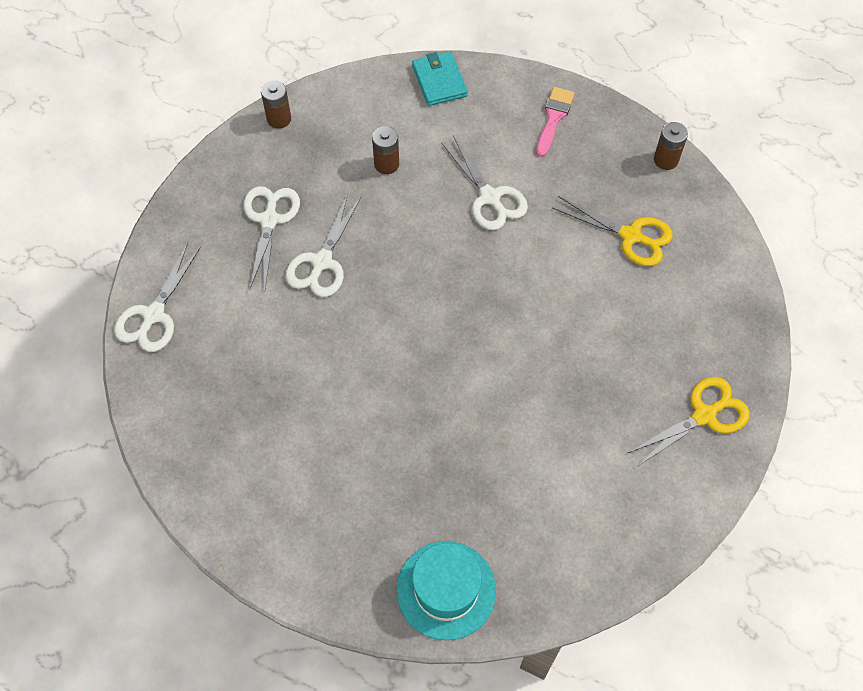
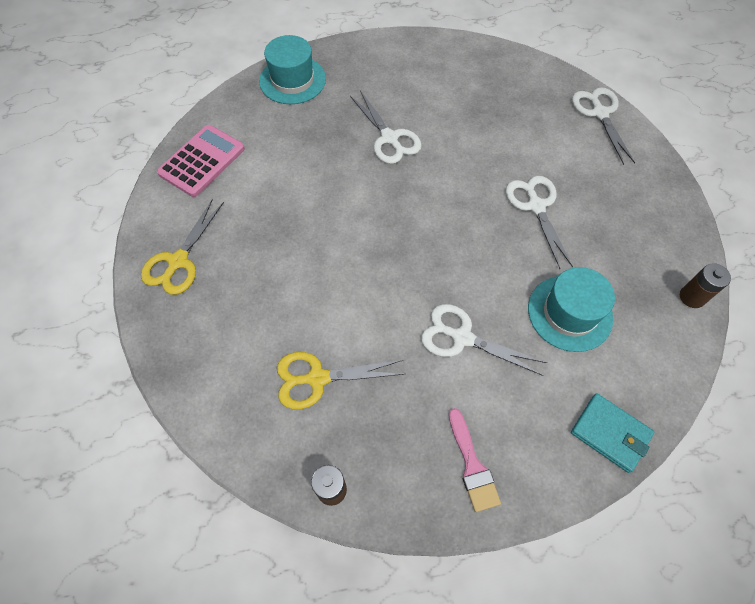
camera: 145 degrees right, 0 degrees up
white scissors [244,186,300,290] -> white scissors moved to [350,90,422,164]
brown battery [372,126,399,174] -> turquoise hat [528,267,615,352]
none -> pink calculator [157,125,245,197]

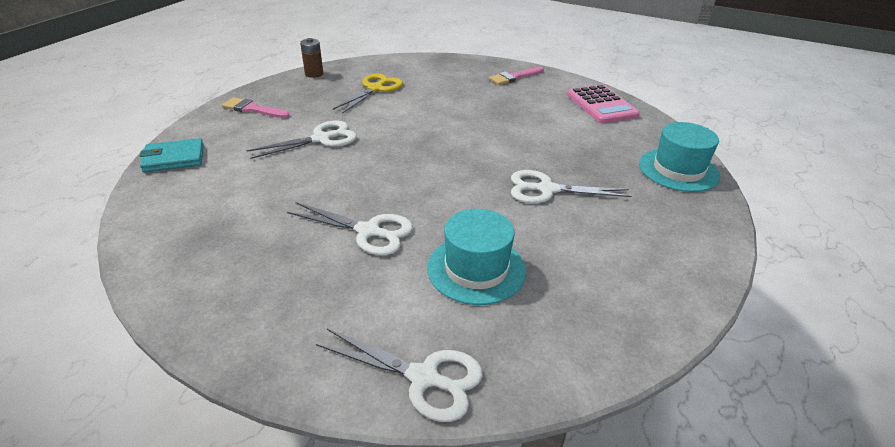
camera: 125 degrees right, 25 degrees down
yellow scissors [141,199,224,295] -> pink brush [489,67,544,85]
turquoise hat [528,267,615,352] -> turquoise hat moved to [427,209,526,305]
brown battery [680,263,731,308] -> none

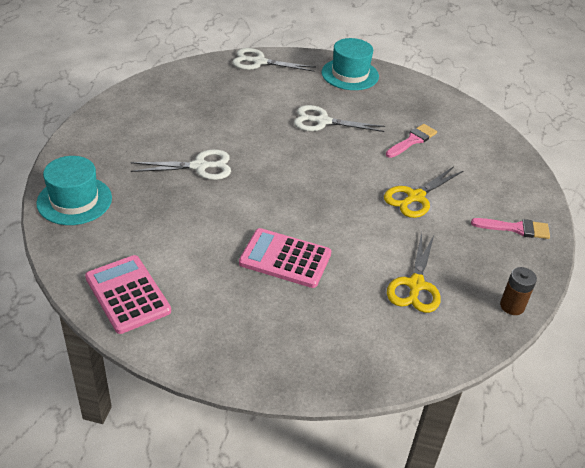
camera: 165 degrees right, 5 degrees up
turquoise wallet [140,138,204,172] -> none
white scissors [246,121,357,159] -> yellow scissors [384,166,463,218]
turquoise hat [427,209,526,305] -> turquoise hat moved to [322,38,379,90]
pink brush [489,67,544,85] -> pink brush moved to [386,124,437,158]
none -> pink calculator [239,228,331,288]

